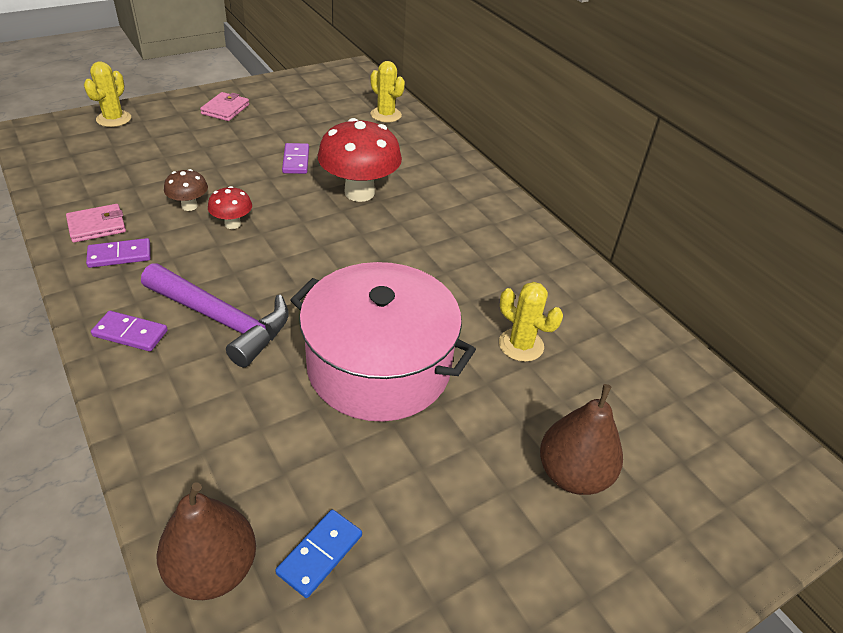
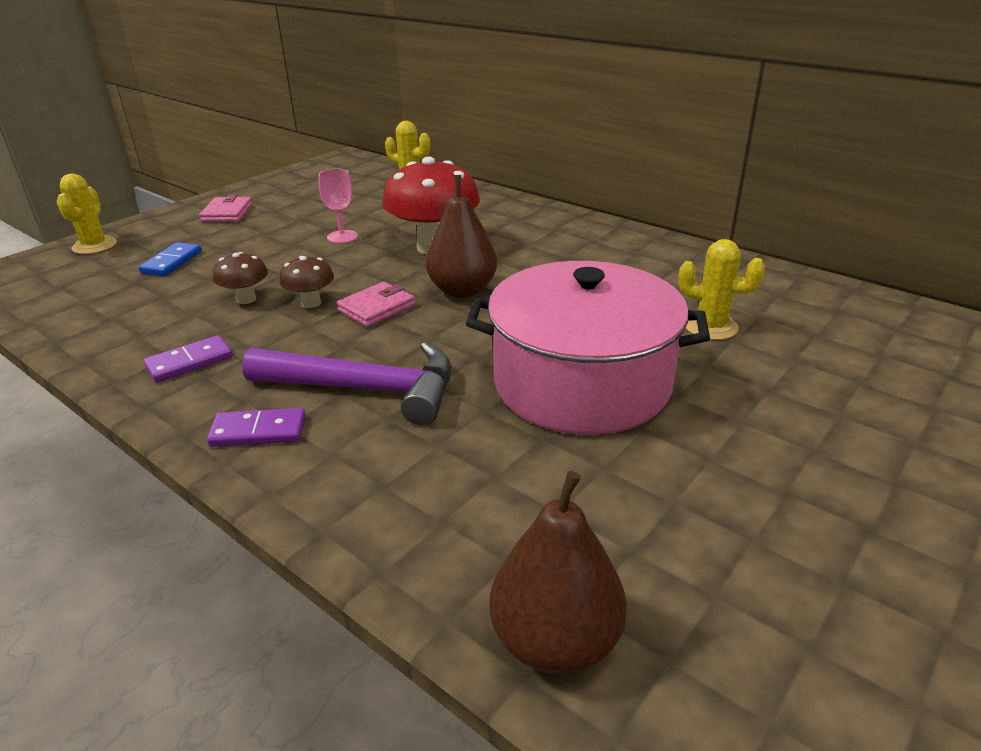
camera: 15 degrees left, 10 degrees down
pink wallet [66,204,126,243] -> pink wallet moved to [336,282,415,327]
red mushroom [208,186,252,229] -> brown mushroom [279,256,334,308]
blue domino [275,509,362,598] -> blue domino moved to [138,242,202,276]
purple domino [282,143,309,174] -> pink goblet [318,168,358,243]
brown pear [540,384,623,495] -> brown pear moved to [426,175,497,298]

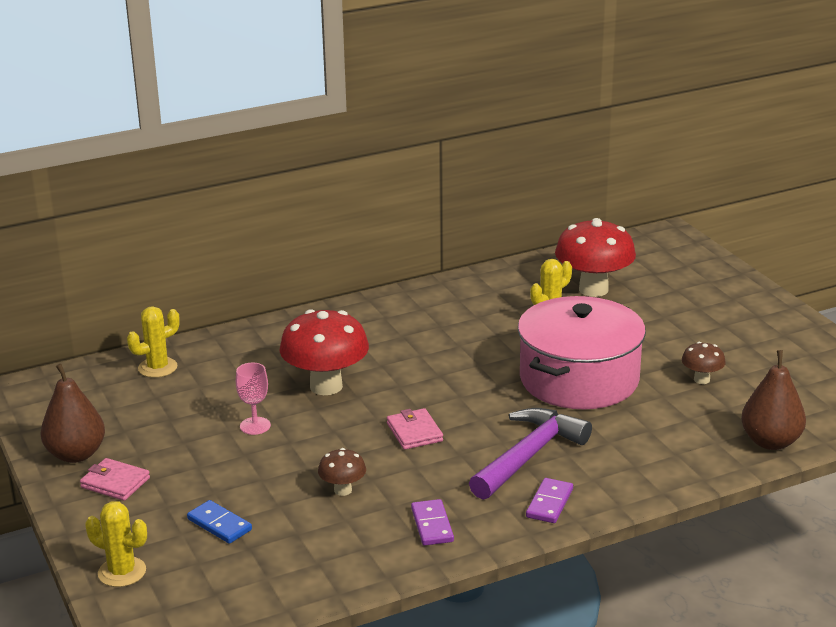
camera: 65 degrees left, 5 degrees down
brown mushroom [279,256,334,308] -> brown mushroom moved to [682,342,726,384]
brown pear [426,175,497,298] -> brown pear moved to [40,364,105,463]
none -> red mushroom [555,218,636,297]

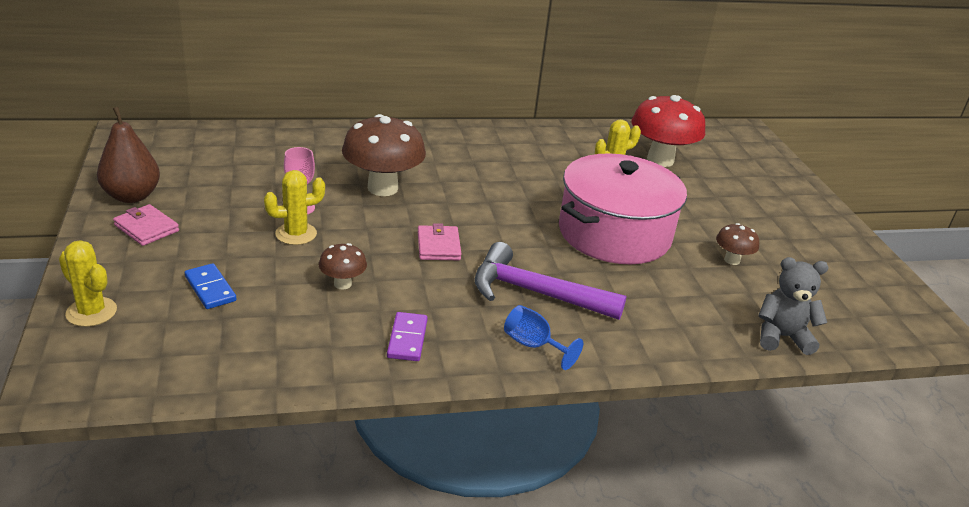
camera: 10 degrees right, 5 degrees up
yellow cactus [127,306,180,378] -> yellow cactus moved to [264,170,325,245]
red mushroom [280,309,369,395] -> brown mushroom [342,114,426,196]
purple hammer [469,408,592,500] -> purple hammer turned 120 degrees counterclockwise [475,242,627,320]
purple domino [526,478,573,523] -> blue goblet [504,305,583,370]
brown pear [741,350,806,450] -> grey teddy bear [758,257,829,355]

